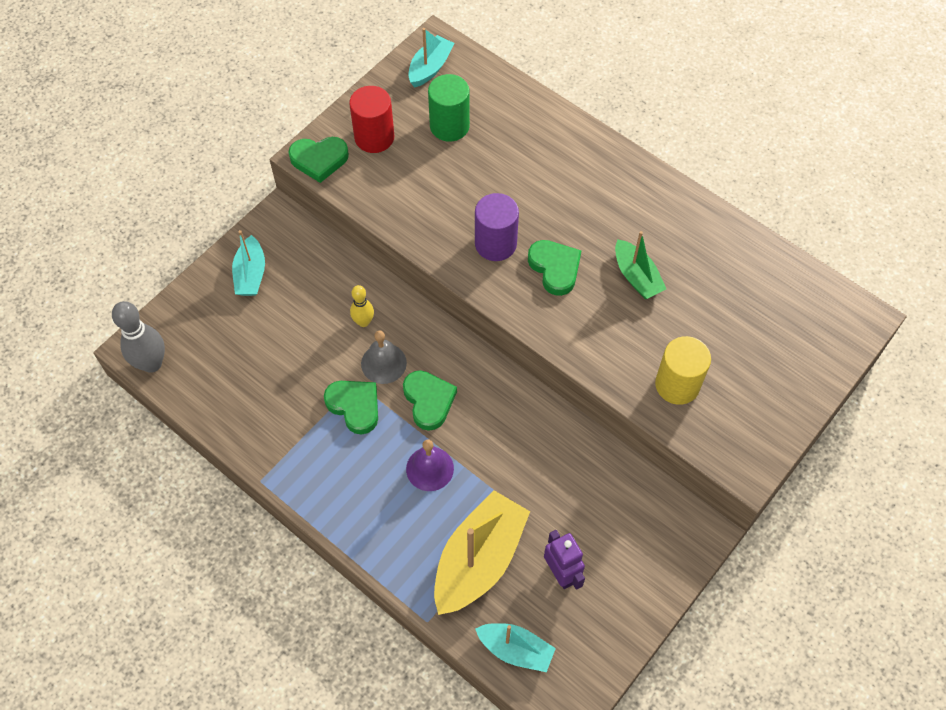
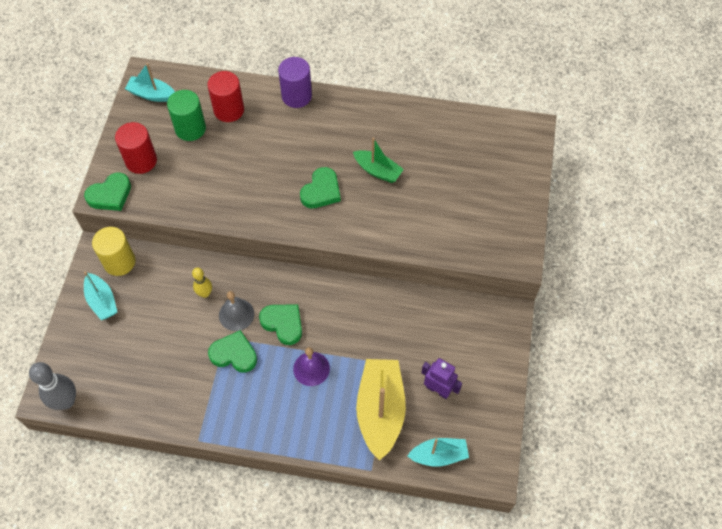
camera: 30 degrees left, 0 degrees up
turquoise boat [408,28,454,87] -> turquoise boat turned 75 degrees counterclockwise [125,63,175,102]
purple cylinder [475,193,519,261] -> purple cylinder moved to [278,57,312,108]
green heart [528,240,581,296] -> green heart turned 90 degrees clockwise [300,167,341,208]
yellow cylinder [655,336,711,405] -> yellow cylinder moved to [92,227,135,276]
none -> red cylinder [207,71,244,122]

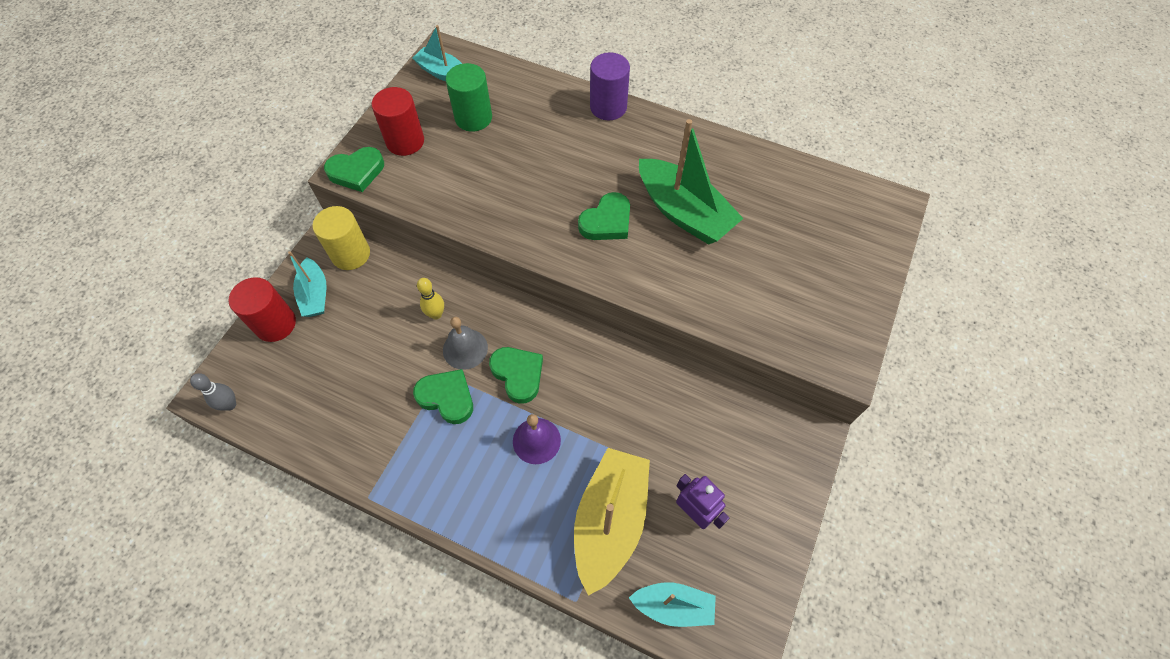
camera: 15 degrees right, 0 degrees up
grey bowling pin [29,362,76,410] -> grey bowling pin [190,373,236,411], size x0.59
red cylinder [207,71,244,122] -> red cylinder moved to [228,277,296,342]
green boat [353,137,404,183] -> green boat [639,119,744,245], size x1.74

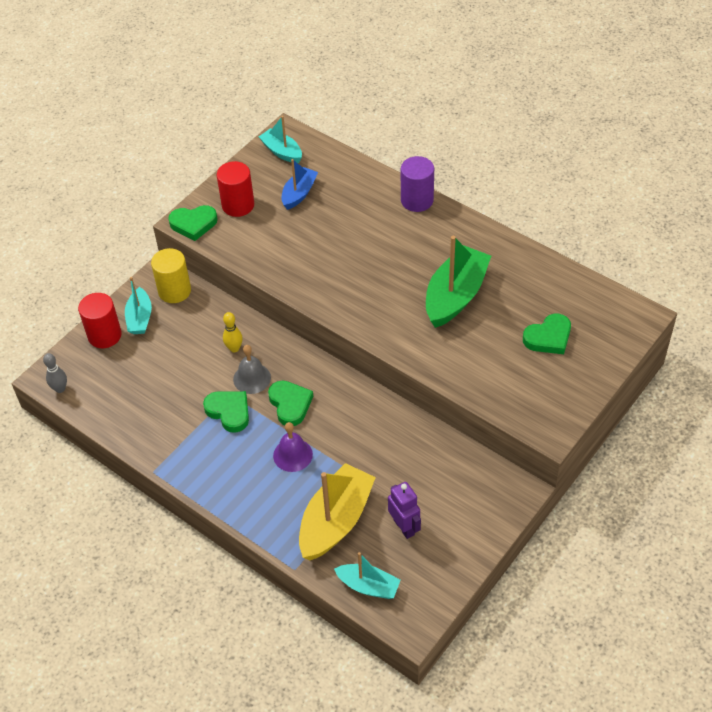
camera: 15 degrees right, 10 degrees down
green cylinder [446,63,492,132] -> blue boat [282,159,318,210]
green heart [578,192,630,240] -> green heart moved to [523,313,571,354]
green boat [639,119,744,245] -> green boat turned 120 degrees counterclockwise [426,236,491,328]

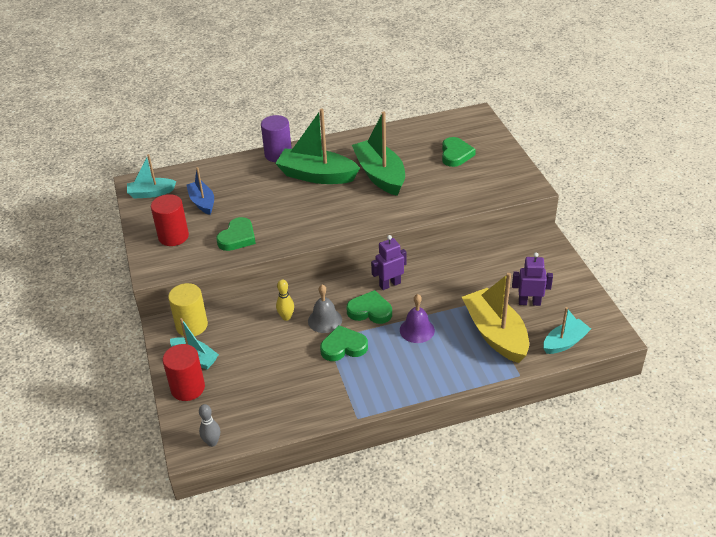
camera: 55 degrees left, 10 degrees down
green heart [168,205,218,241] -> green heart moved to [216,217,256,251]
none -> green boat [275,108,360,184]
none -> purple robot [371,235,407,290]

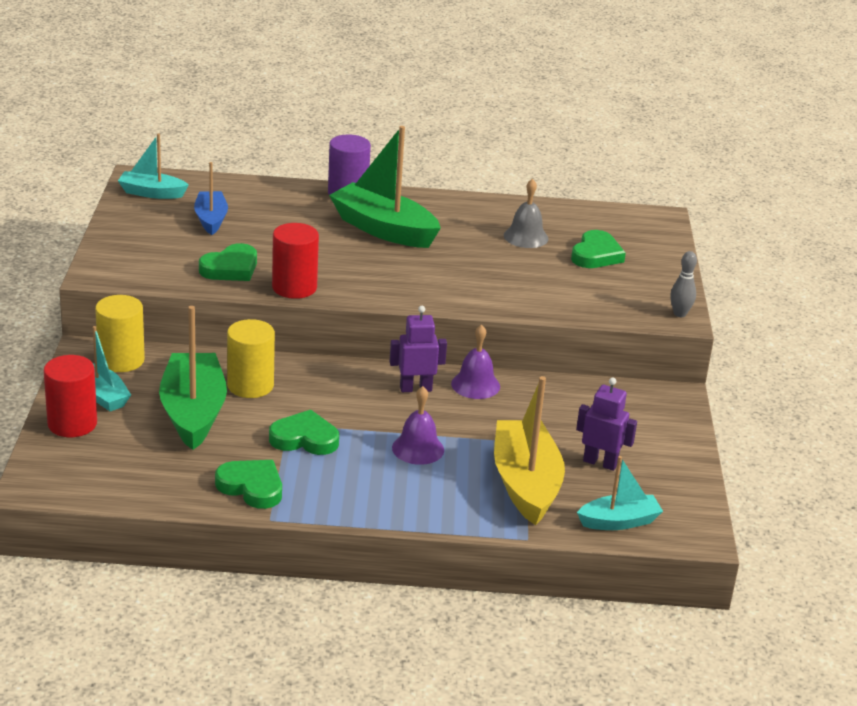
camera: 15 degrees right, 10 degrees down
red cylinder [151,194,189,246] -> red cylinder moved to [272,223,319,299]
grey bowling pin [199,404,220,447] -> grey bowling pin moved to [670,251,697,317]
yellow bowling pin [276,279,294,321] -> yellow cylinder [227,319,275,398]
grey bell [308,285,342,333] -> grey bell moved to [504,179,548,248]
green heart [347,290,392,324] -> green heart moved to [215,460,282,509]
green boat [352,111,405,196] -> green boat moved to [159,306,227,450]
none -> purple bell [451,325,500,399]

